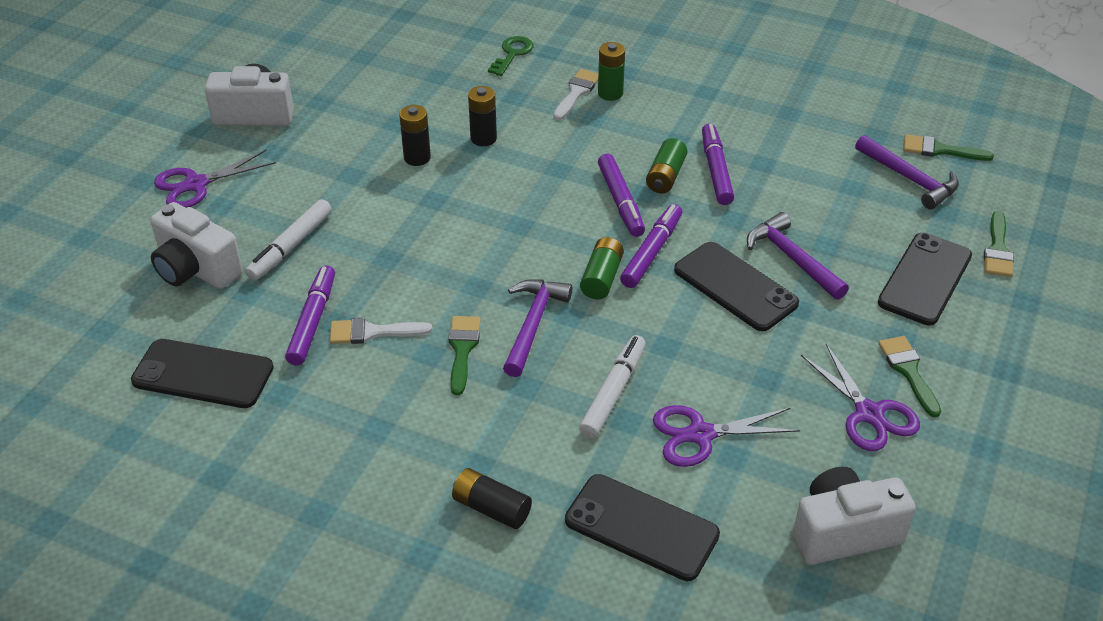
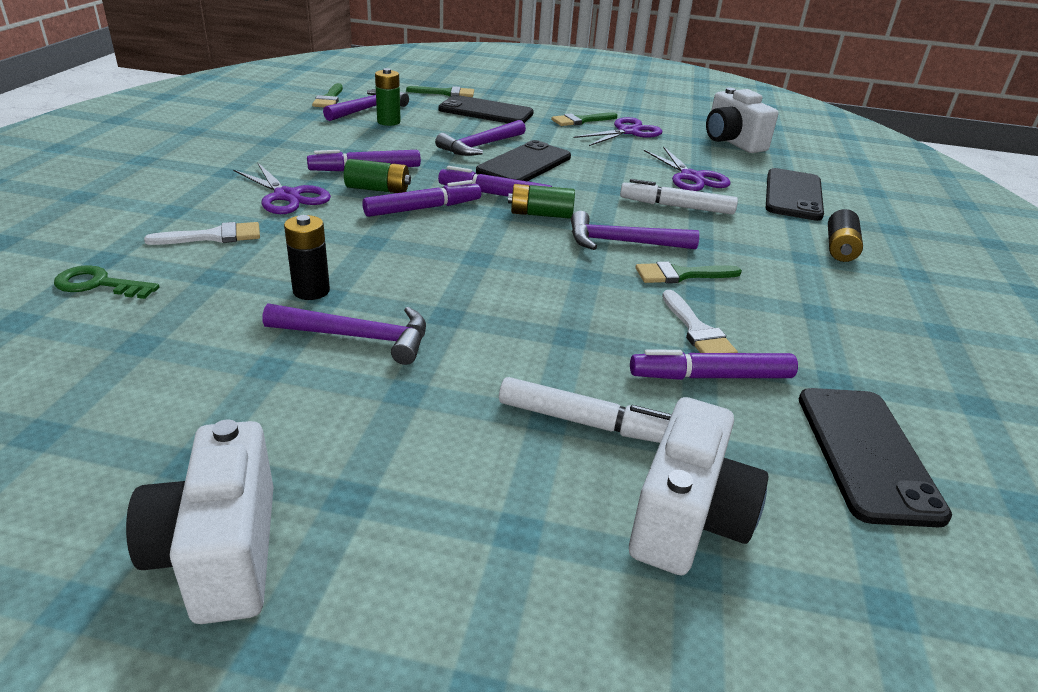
camera: 105 degrees left, 10 degrees down
purple scissors [154,150,276,208] -> purple scissors moved to [233,163,331,214]
black battery [399,105,431,166] -> purple hammer [262,303,426,365]
white brush [554,69,598,120] -> white brush turned 150 degrees clockwise [144,222,260,245]
green battery [598,42,625,101] -> green battery moved to [375,68,401,126]

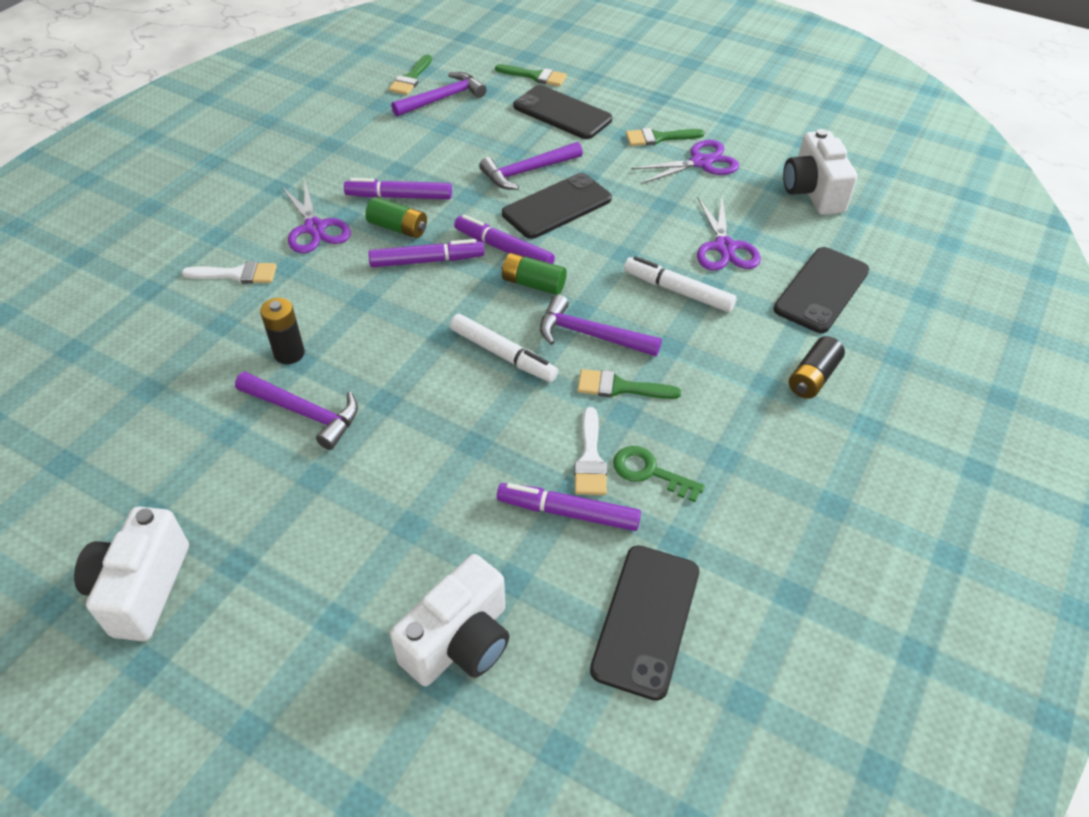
camera: 20 degrees right, 15 degrees up
green key [54,265,160,299] -> green key moved to [613,446,705,502]
green battery [375,68,401,126] -> none
white marker [499,377,672,443] -> white marker moved to [450,314,558,382]

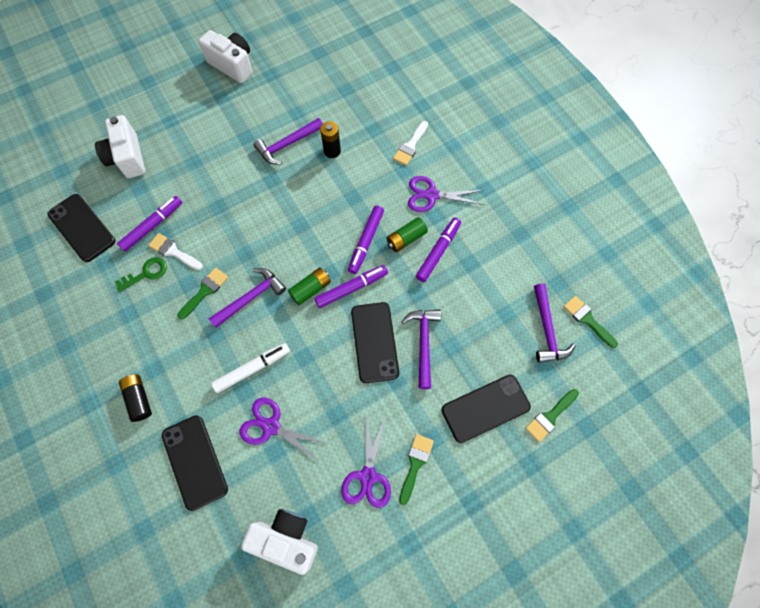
camera: 120 degrees right, 20 degrees up
white marker [450,314,558,382] -> none

